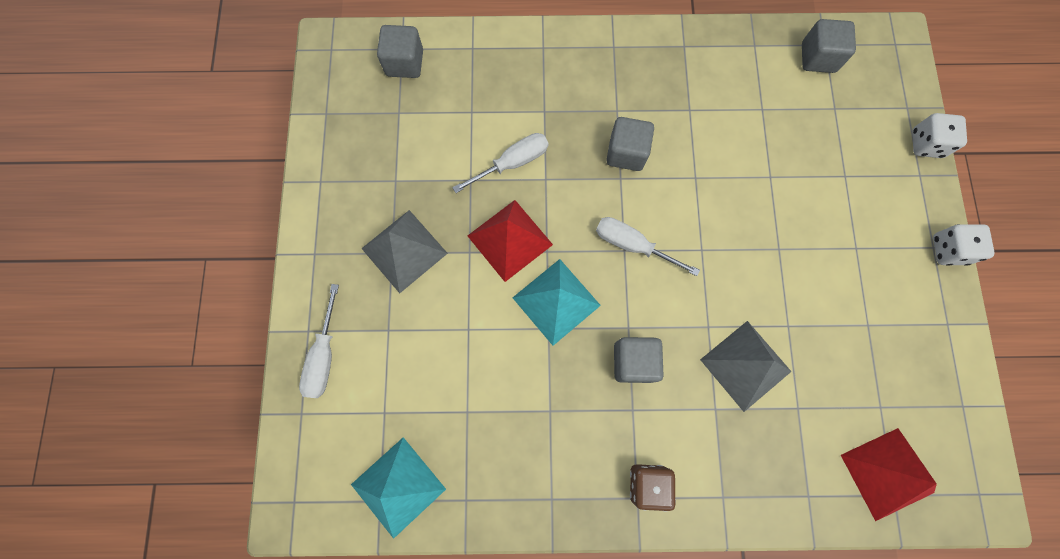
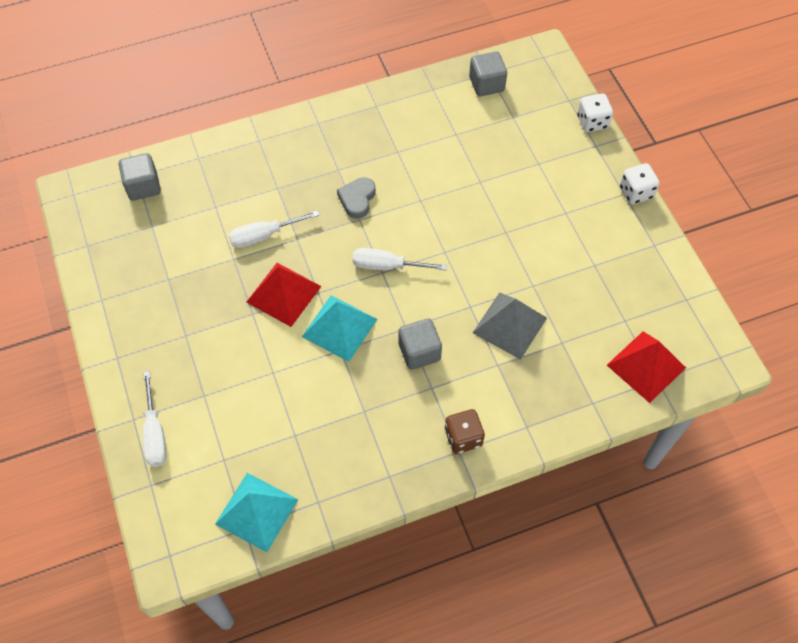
camera: 20 degrees left, 15 degrees down
grey pyramid [361,210,448,293] -> none
white screwdriver [452,133,548,193] -> white screwdriver turned 150 degrees counterclockwise [229,211,319,248]
grey cube [606,117,654,171] -> grey heart [337,177,376,219]

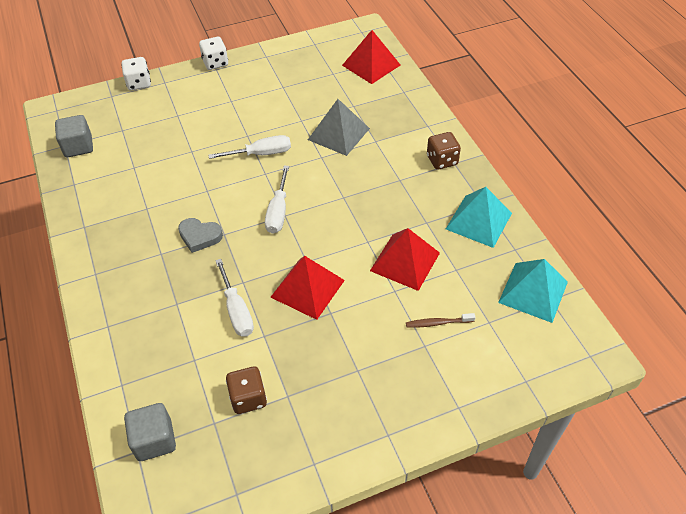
camera: 90 degrees left, 10 degrees down
white screwdriver [142,371,167,467] -> white screwdriver moved to [208,135,291,159]
turquoise pyramid [302,295,377,362] -> turquoise pyramid moved to [446,187,512,248]
grey cube [398,319,442,370] -> none
none -> brown dice [226,366,267,414]
none -> red pyramid [370,228,440,291]
none -> brown toothbrush [406,313,476,328]

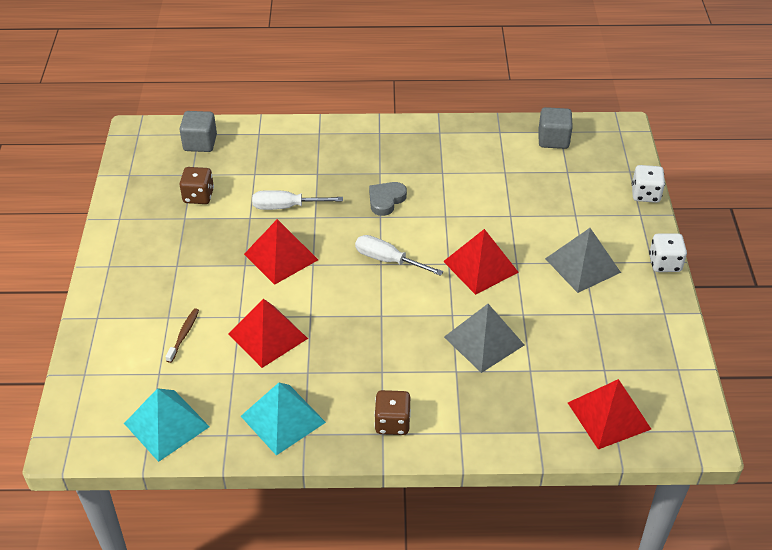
camera: 110 degrees right, 5 degrees down
white screwdriver [208,135,291,159] -> red pyramid [443,229,519,295]
none -> grey pyramid [545,228,621,293]

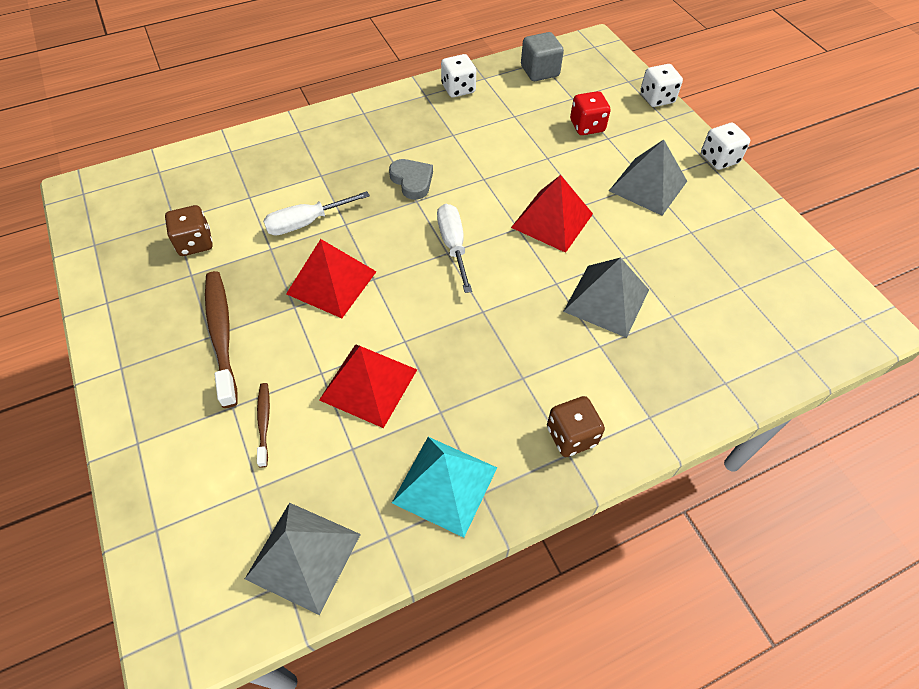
camera: 25 degrees left, 10 degrees up
turquoise pyramid [124,388,210,462] -> grey pyramid [245,503,361,615]
grey cube [179,111,217,152] -> none
white screwdriver [355,235,443,276] -> white screwdriver turned 75 degrees clockwise [437,204,472,293]
grey heart [369,182,407,216] -> grey heart turned 135 degrees clockwise [389,159,433,200]
red pyramid [568,379,651,449] -> none
none -> brown toothbrush [205,271,238,408]
none -> white dice [441,54,476,97]
none -> red dice [570,91,611,135]

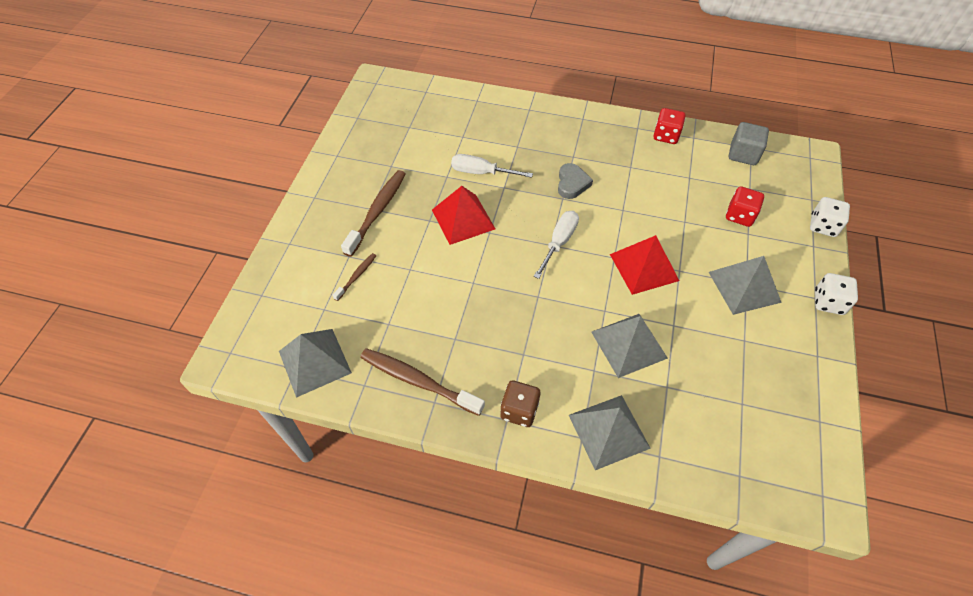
camera: 40 degrees right, 0 degrees up
brown dice [165,205,213,256] -> none
red pyramid [319,344,417,428] -> none
turquoise pyramid [392,437,497,538] -> brown toothbrush [360,348,485,416]
white dice [441,54,476,97] -> red dice [653,108,685,144]
none -> grey pyramid [569,395,651,470]

